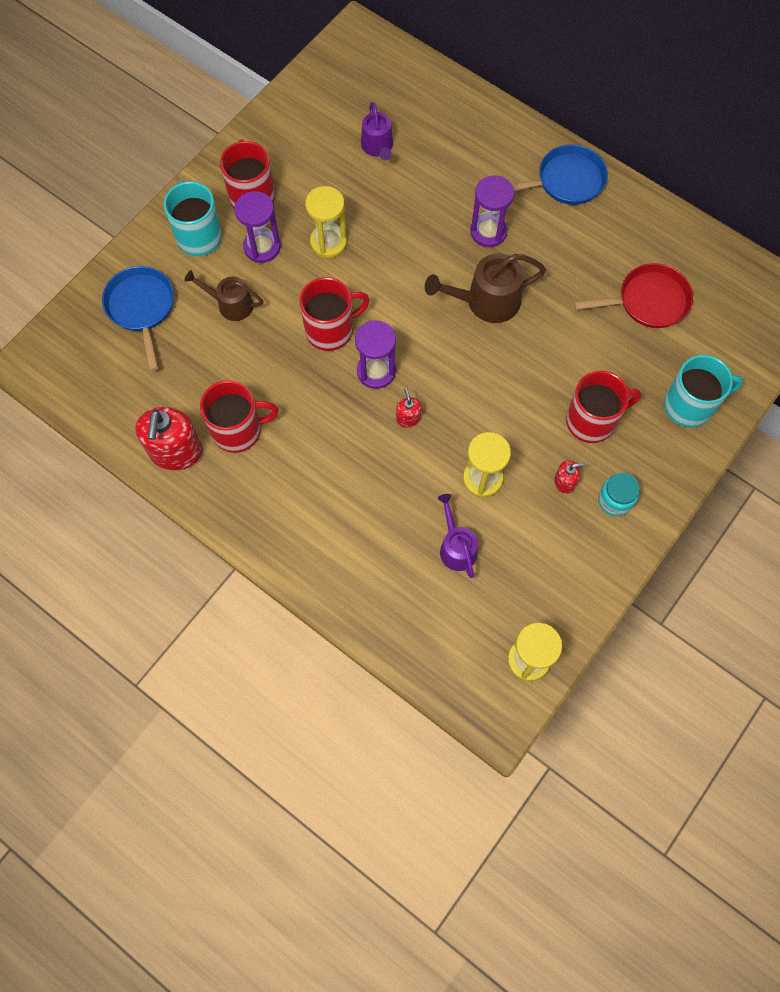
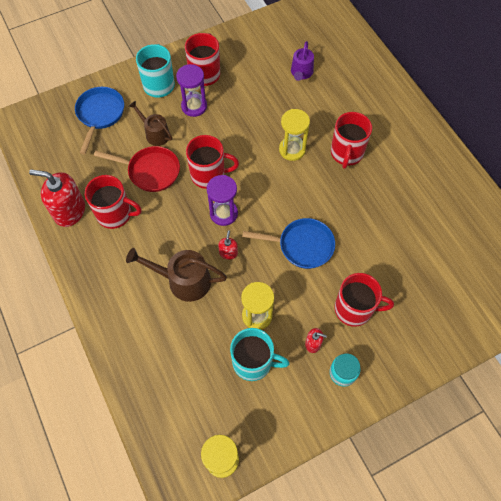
camera: 25 degrees right, 5 degrees down
red soap dispenser [135,407,202,470] -> red soap dispenser turned 75 degrees clockwise [29,169,85,227]
yellow hourglass [305,186,347,258] -> yellow hourglass moved to [279,109,310,161]
brown watering can [425,253,546,323] -> brown watering can moved to [126,248,227,302]
purple watering can [438,494,478,578] -> none
purple hourglass [470,175,514,247] -> red mug [331,112,372,169]
blue pan [512,144,608,205] -> blue pan moved to [242,218,335,269]
red pan [574,263,693,328] -> red pan moved to [94,146,180,192]
turquoise mug [664,355,743,428] -> turquoise mug moved to [230,328,290,381]

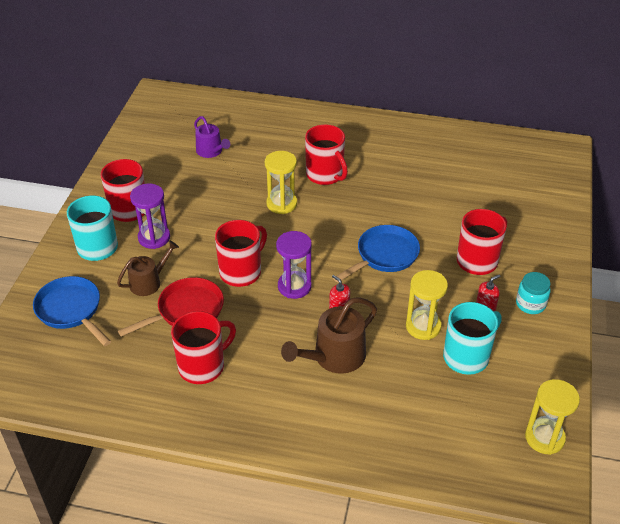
camera: 50 degrees left, 20 degrees down
red soap dispenser [29,169,85,227] -> none
brown watering can [129,101,172,146] -> brown watering can turned 150 degrees clockwise [117,241,179,296]

